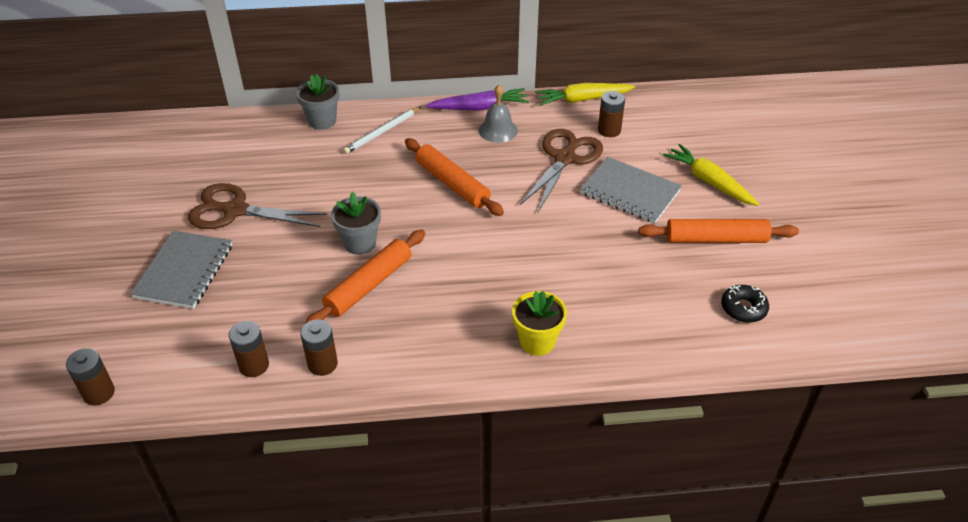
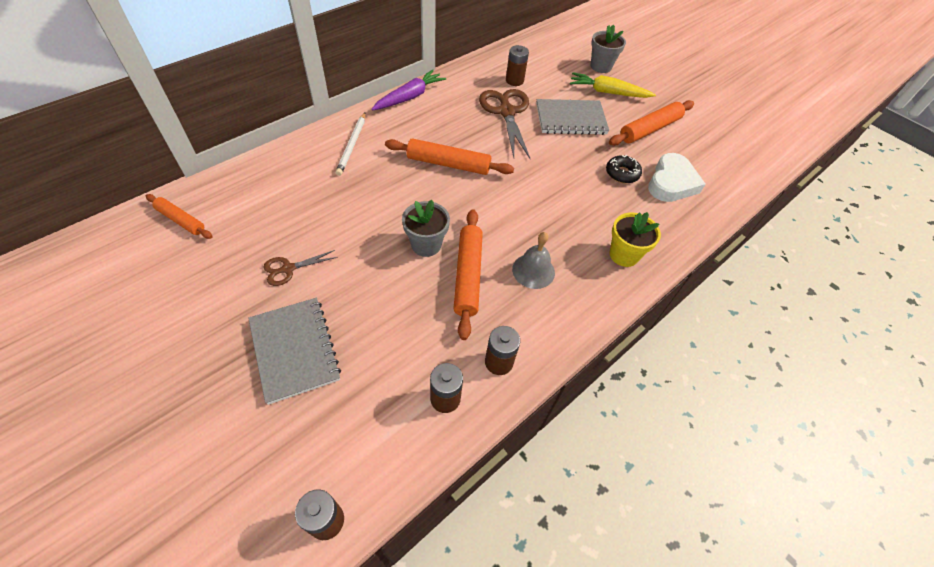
camera: 40 degrees left, 10 degrees up
brown scissors [188,183,327,229] -> brown scissors [263,250,338,286], size x0.52
grey flower pot [296,74,339,130] -> grey flower pot moved to [591,24,626,73]
grey bell [479,85,518,143] -> grey bell moved to [512,232,555,289]
yellow carrot [535,83,635,106] -> none
black donut [721,285,769,323] -> black donut moved to [606,155,642,183]
none -> orange rolling pin [146,194,213,239]
none -> white heart [648,153,706,202]

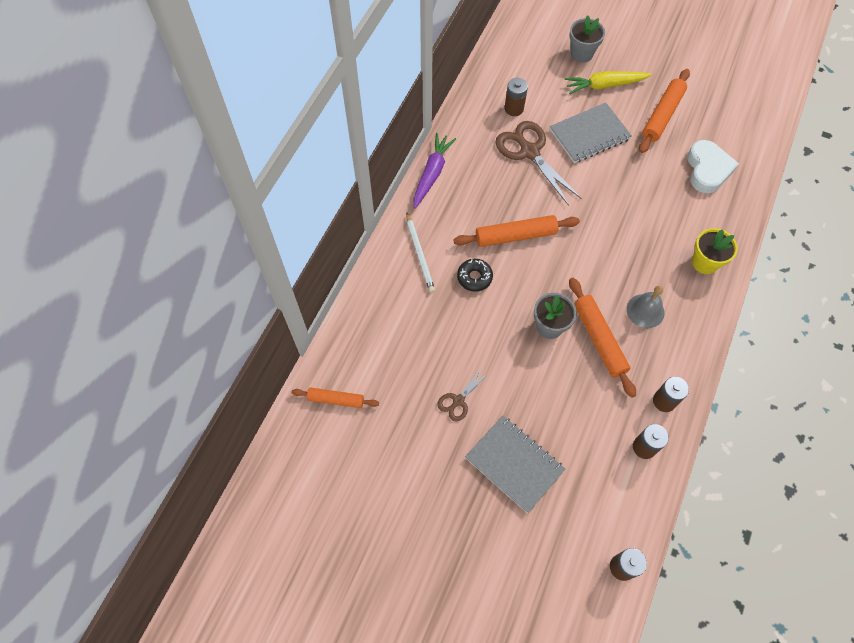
camera: 20 degrees left, 10 degrees up
black donut [606,155,642,183] -> black donut moved to [457,259,493,292]

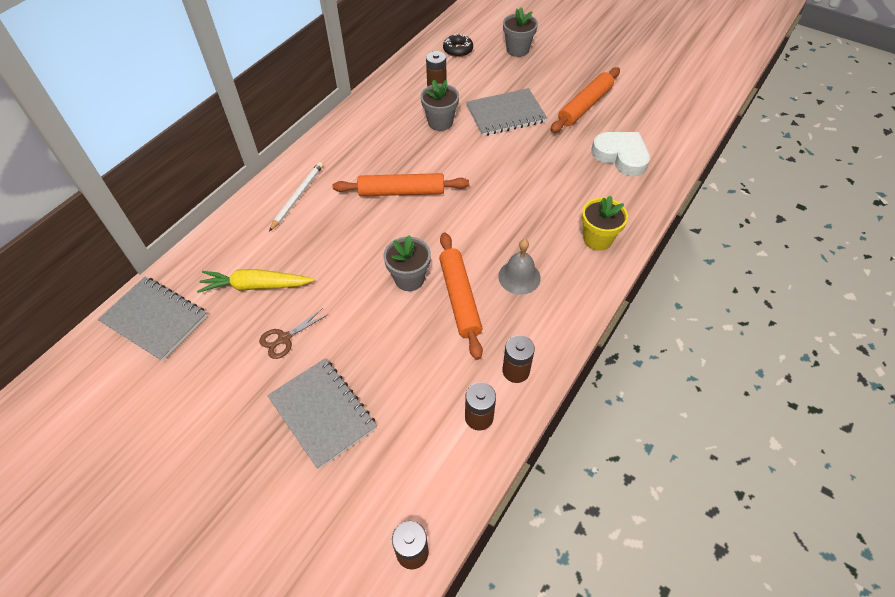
camera: 10 degrees right, 10 degrees down
orange rolling pin [292,388,379,408] -> grey notebook [98,277,207,362]
white pencil [406,212,435,293] -> white pencil turned 150 degrees counterclockwise [269,162,323,231]
purple carrot [414,133,456,209] -> none
black donut [457,259,493,292] -> black donut moved to [443,33,473,57]
brown scissors [495,121,582,206] -> grey flower pot [421,80,459,131]
yellow carrot [565,71,652,94] -> yellow carrot moved to [197,269,314,293]
white heart [687,140,739,193] -> white heart turned 60 degrees counterclockwise [591,132,650,177]

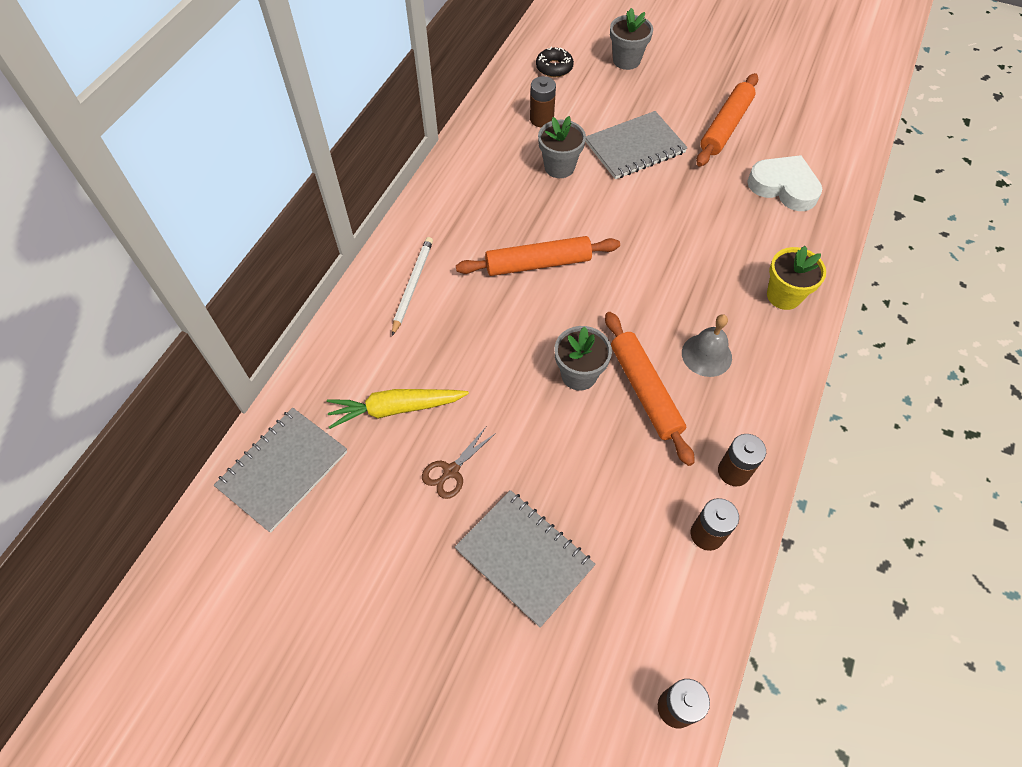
camera: 10 degrees left, 5 degrees up
grey notebook [98,277,207,362] -> grey notebook turned 75 degrees counterclockwise [214,408,347,533]

